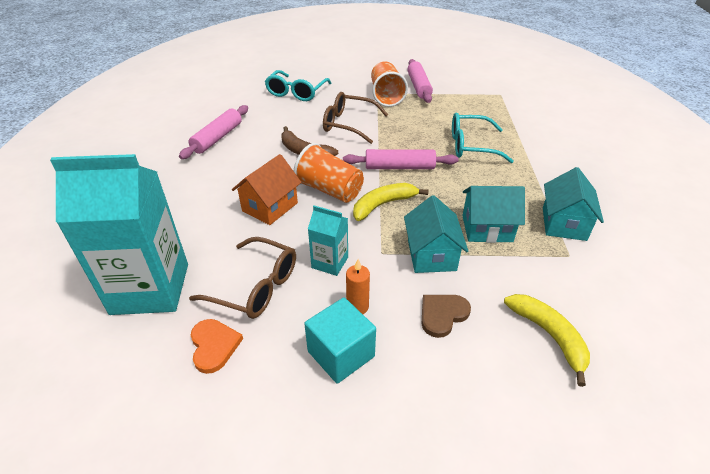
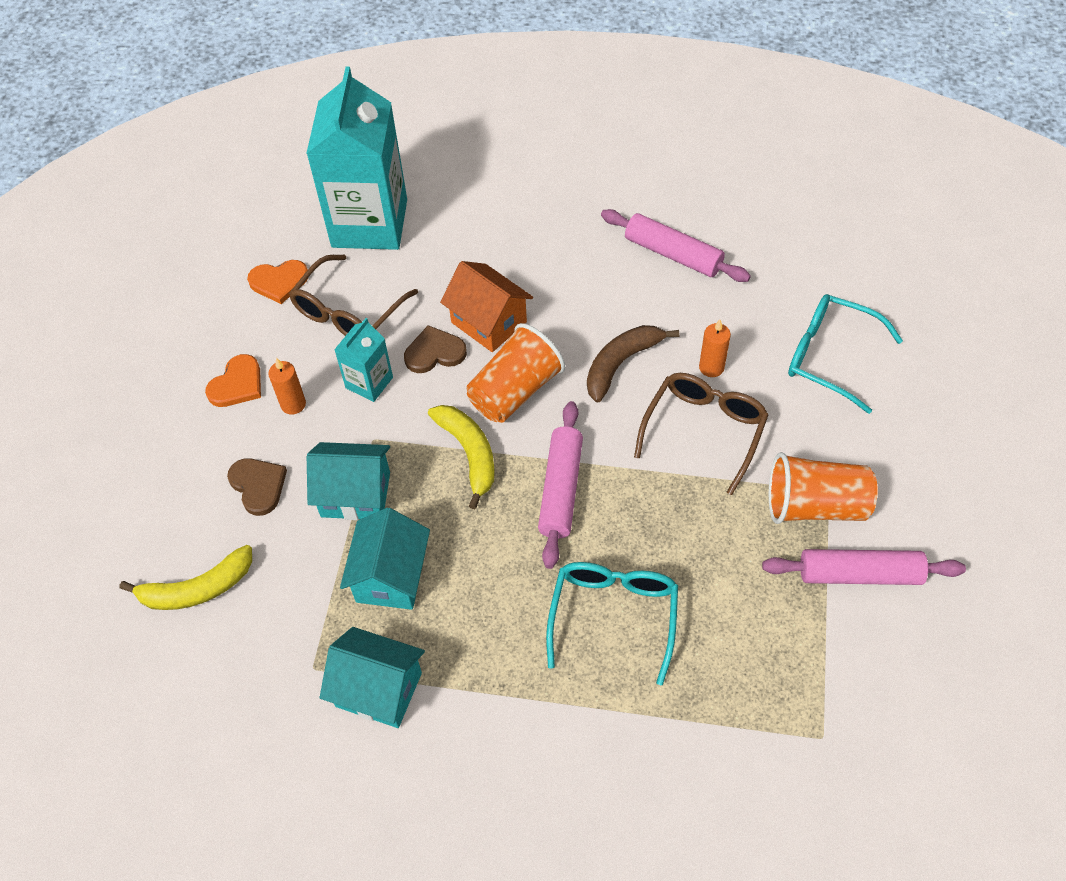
camera: 100 degrees right, 15 degrees up
turquoise cube [304,298,376,384] -> orange heart [205,354,261,407]
none -> brown heart [404,325,467,373]
none -> orange candle [699,320,731,377]

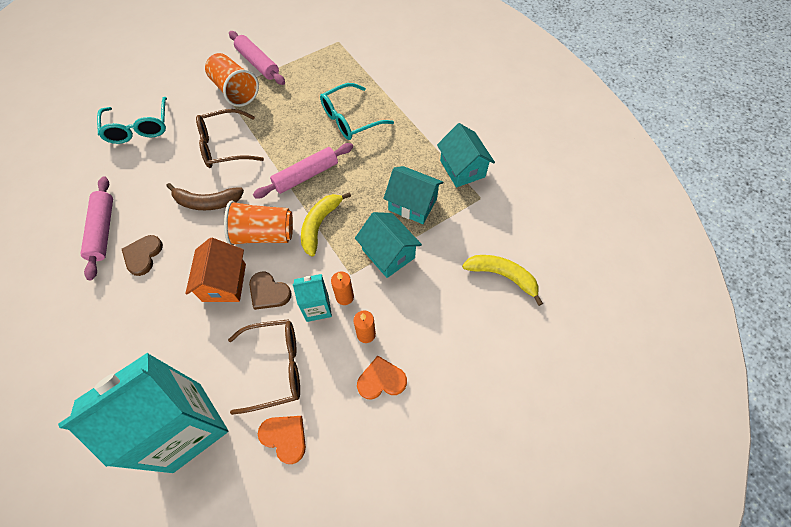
camera: 135 degrees left, 5 degrees up
brown heart [227,458,287,516] -> brown heart moved to [122,235,163,276]
turquoise house [340,508,430,610] -> turquoise house turned 60 degrees clockwise [383,166,443,224]
orange candle [699,320,731,377] -> orange candle moved to [331,272,354,305]

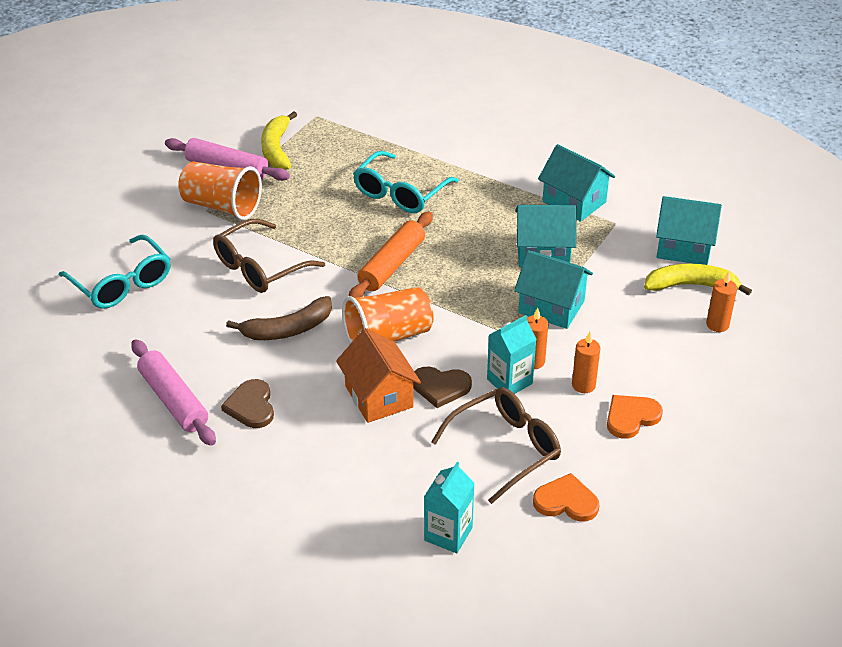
camera: 25 degrees left, 20 degrees down
turquoise carton [58,353,228,473] -> turquoise carton [424,462,475,553], size x0.47
pink rolling pin [253,143,353,199] -> orange rolling pin [349,212,433,298]
yellow banana [301,192,351,256] -> yellow banana moved to [261,112,297,170]
none -> turquoise house [656,196,722,265]
none -> orange candle [706,271,737,332]

